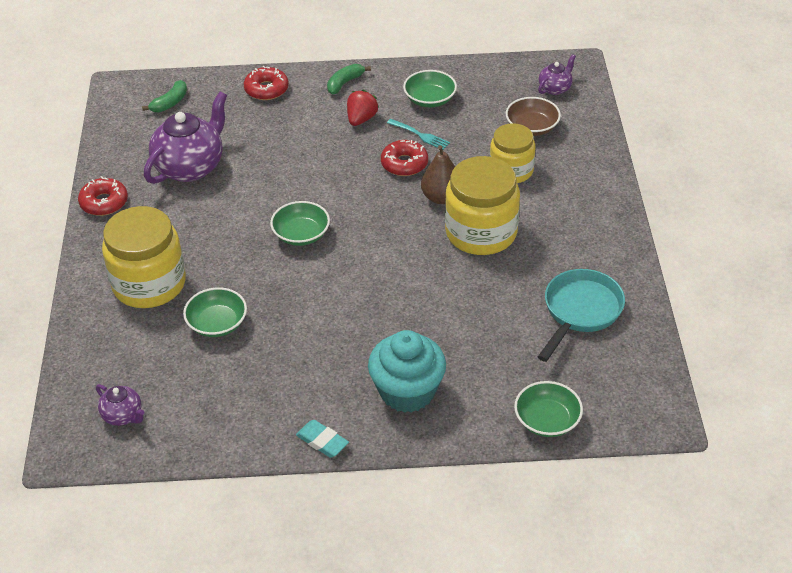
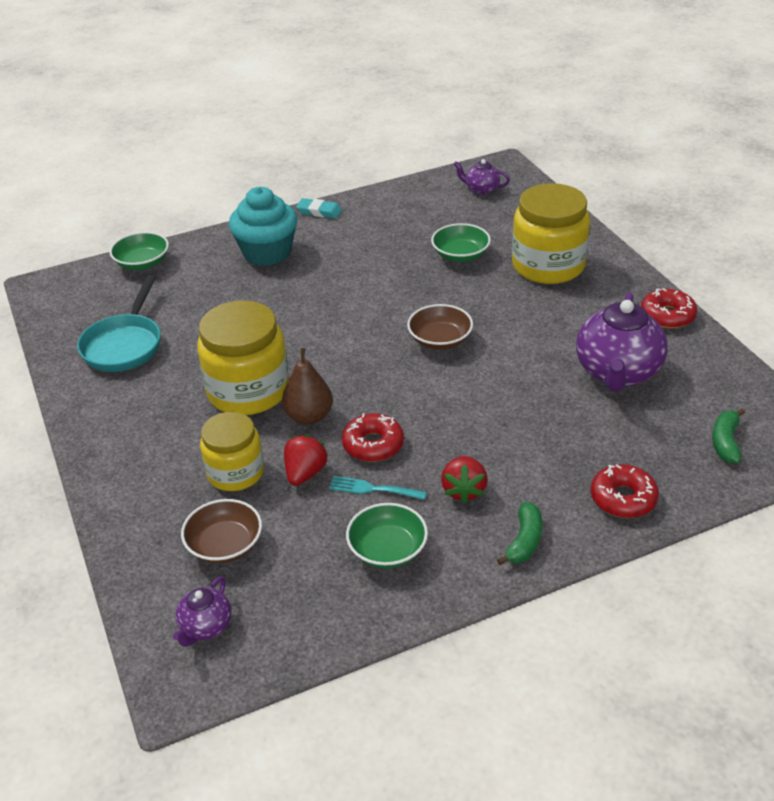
camera: 160 degrees right, 5 degrees down
green bowl [270,201,330,246] -> brown bowl [407,304,473,350]
none -> red strawberry [284,434,328,486]

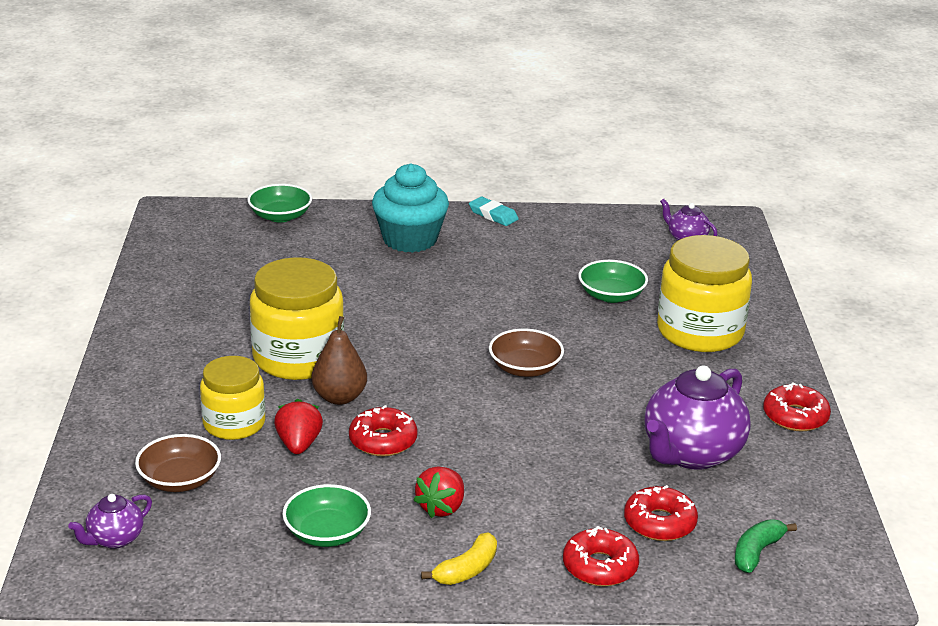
camera: 20 degrees right, 10 degrees down
turquoise pan [77,275,161,372] -> none
red strawberry [284,434,328,486] -> red strawberry turned 45 degrees counterclockwise [274,399,323,454]
turquoise fork [329,476,427,500] -> none
green banana [497,502,542,565] -> yellow banana [421,533,497,585]
none -> red donut [624,485,698,541]

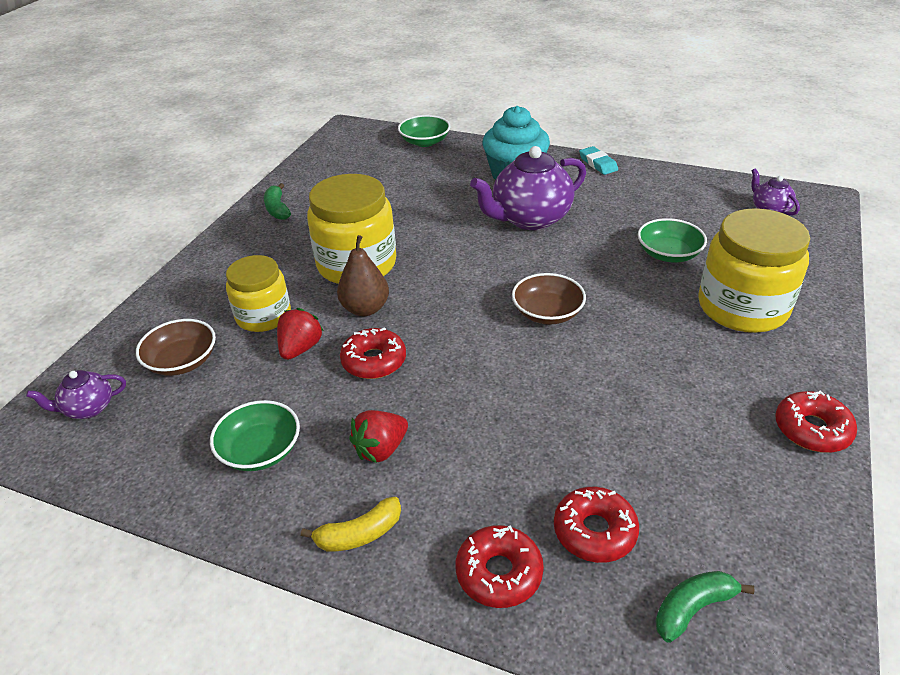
camera: 25 degrees right, 10 degrees up
purple teapot [645,365,751,470] -> purple teapot moved to [470,146,586,230]
none -> green banana [264,183,291,220]

